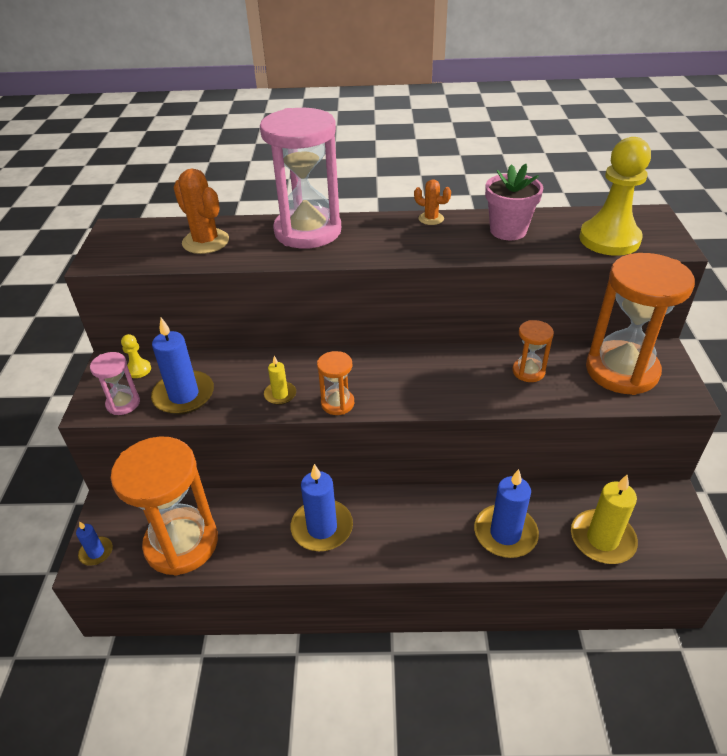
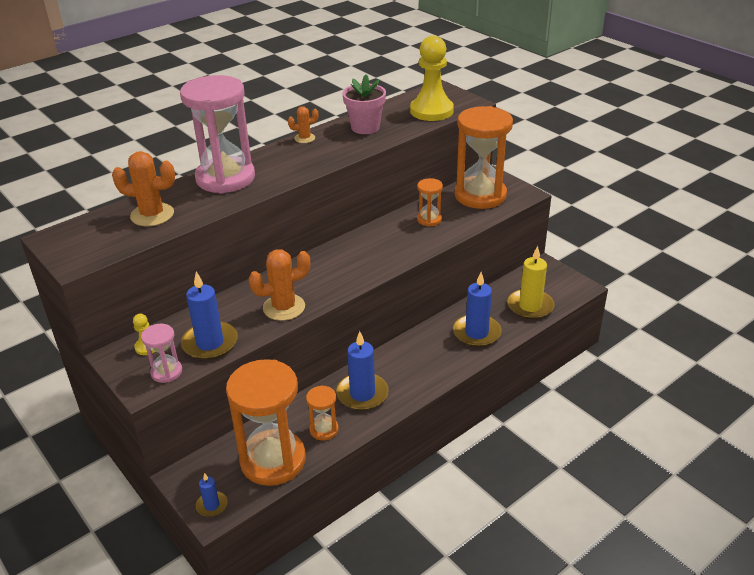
camera: 40 degrees left, 5 degrees down
yellow candle [264,356,296,405] -> orange cactus [249,249,310,321]
orange hourglass [317,351,354,415] -> orange hourglass moved to [306,385,339,440]

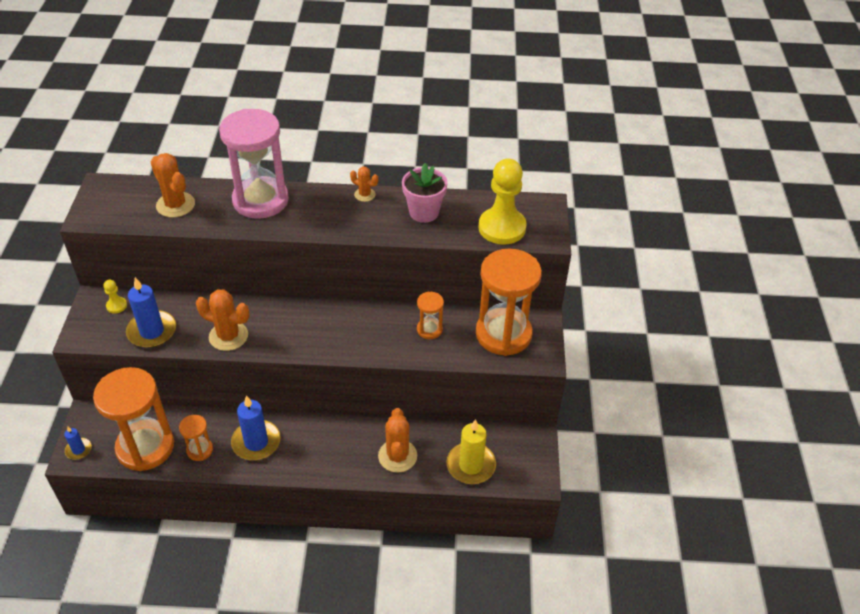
camera: 40 degrees right, 10 degrees up
pink hourglass [141,324,182,383] -> none
blue candle [453,272,501,347] -> orange cactus [378,408,417,473]

